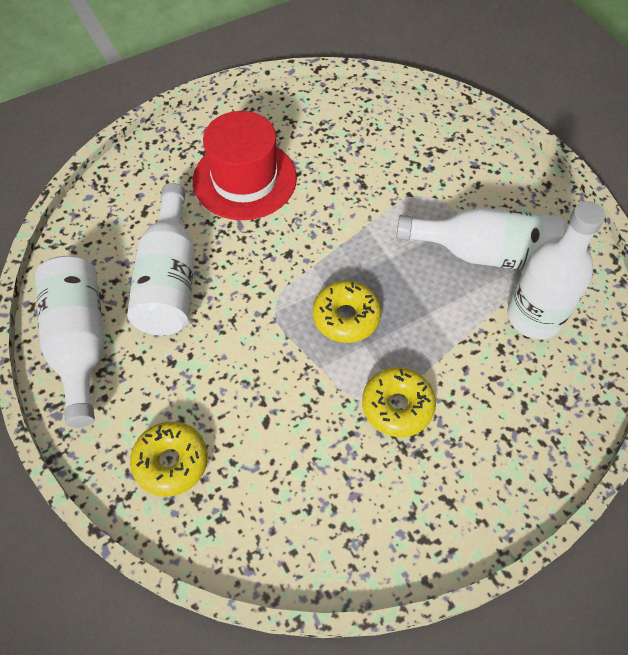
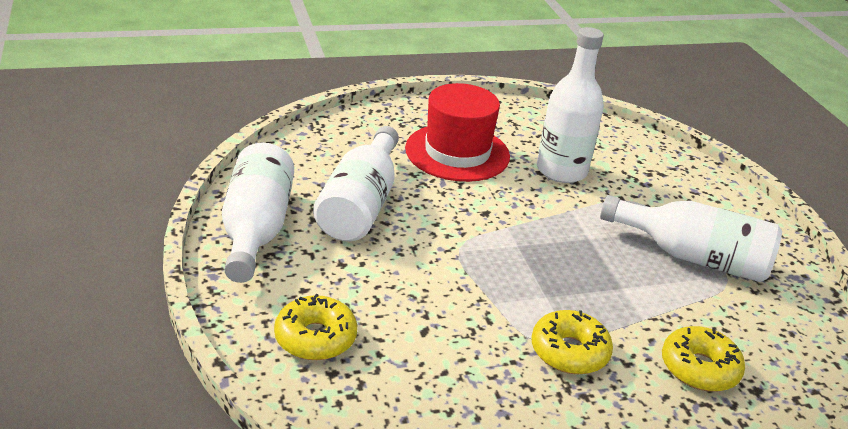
camera: 10 degrees right, 25 degrees down
yellow donut [312,281,381,343] -> yellow donut moved to [662,326,745,392]
white bottle [507,201,605,339] -> white bottle moved to [537,27,604,183]

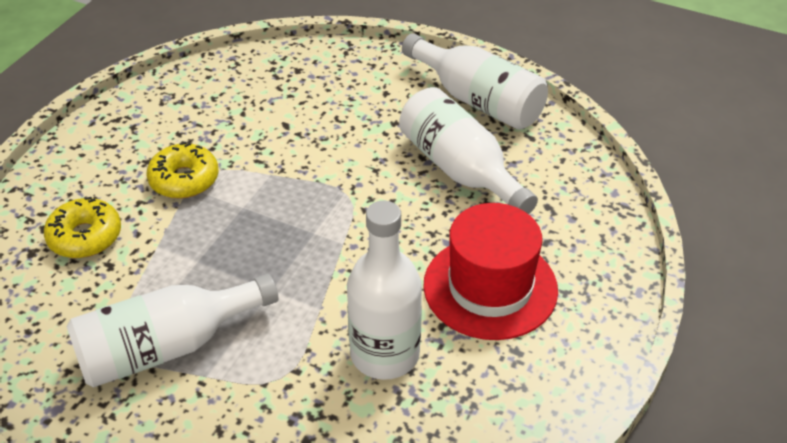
camera: 135 degrees right, 10 degrees up
yellow donut [274,294,357,360] -> none

